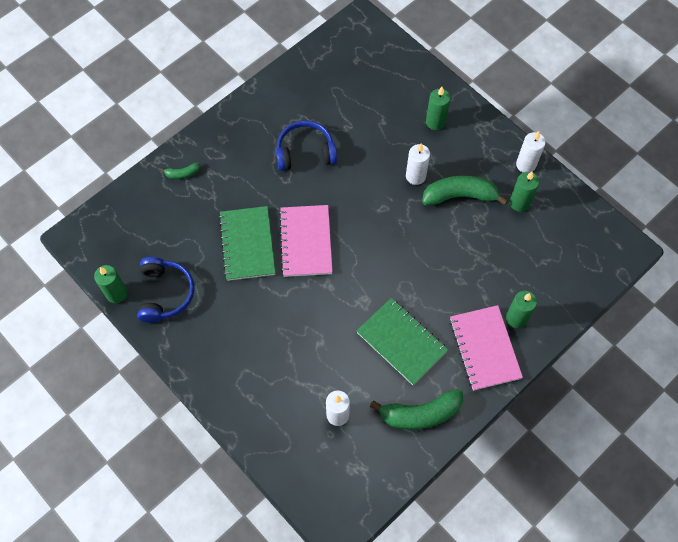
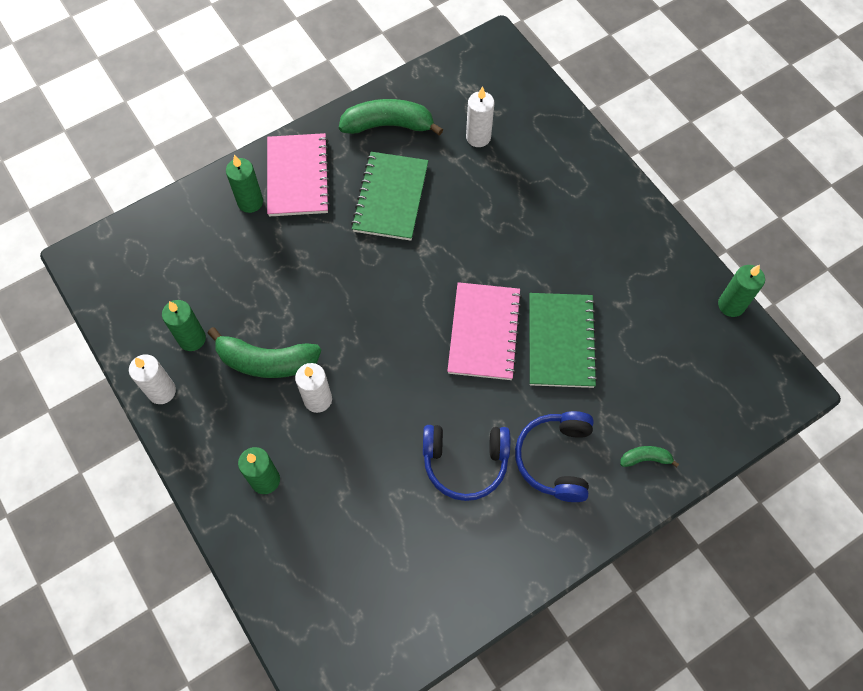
camera: 170 degrees left, 0 degrees up
blue headphones [137,257,195,323] -> blue headphones moved to [515,411,594,502]
green notebook [357,298,448,385] -> green notebook turned 45 degrees clockwise [351,152,428,241]

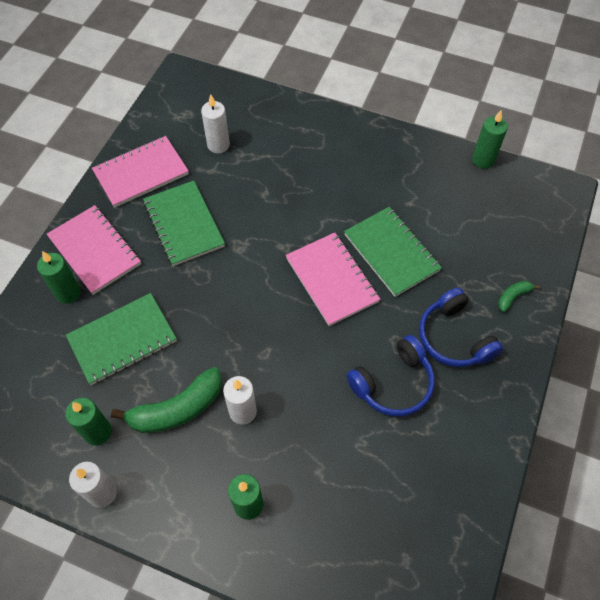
camera: 35 degrees left, 5 degrees down
green banana [339,99,443,136] -> pink notebook [92,136,189,208]
none -> green notebook [66,293,177,385]

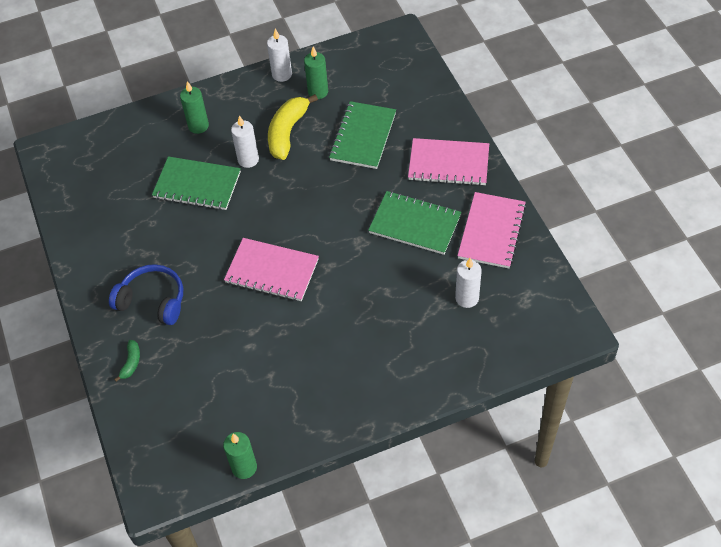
camera: 140 degrees right, 5 degrees down
green candle [37,251,81,304] -> none
green banana [111,367,222,433] -> yellow banana [268,94,318,160]
green notebook [344,207,442,297] -> green notebook moved to [152,156,241,210]
blue headphones [346,335,435,417] -> none

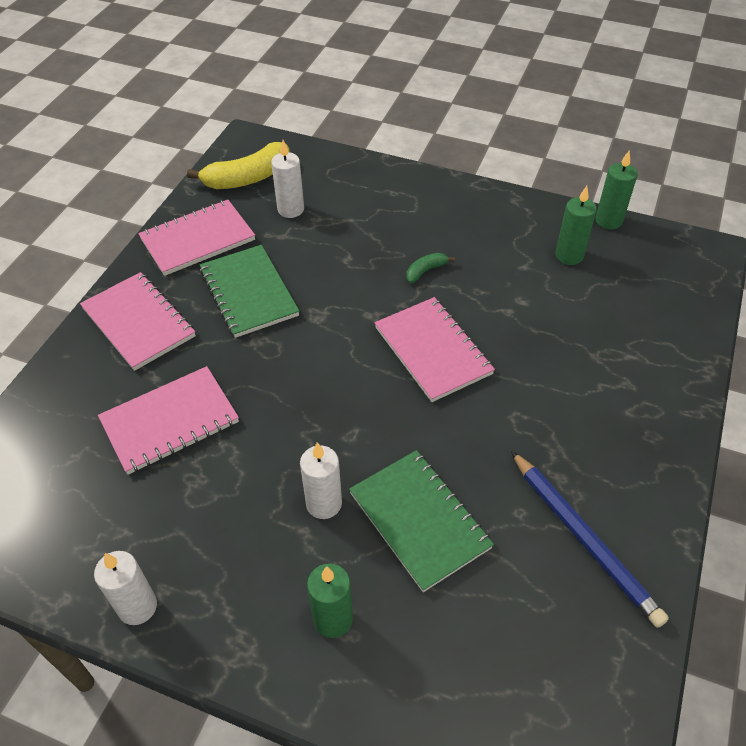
camera: 140 degrees left, 5 degrees down
blue headphones [109,264,183,325] -> none
green banana [114,340,140,382] -> green banana moved to [406,253,455,283]
yellow banana [268,94,318,160] -> yellow banana moved to [187,142,290,189]
green candle [304,46,328,99] -> green candle moved to [555,186,597,265]
green notebook [329,101,396,169] -> pink notebook [98,366,239,475]
none -> blue pencil [511,451,669,628]

